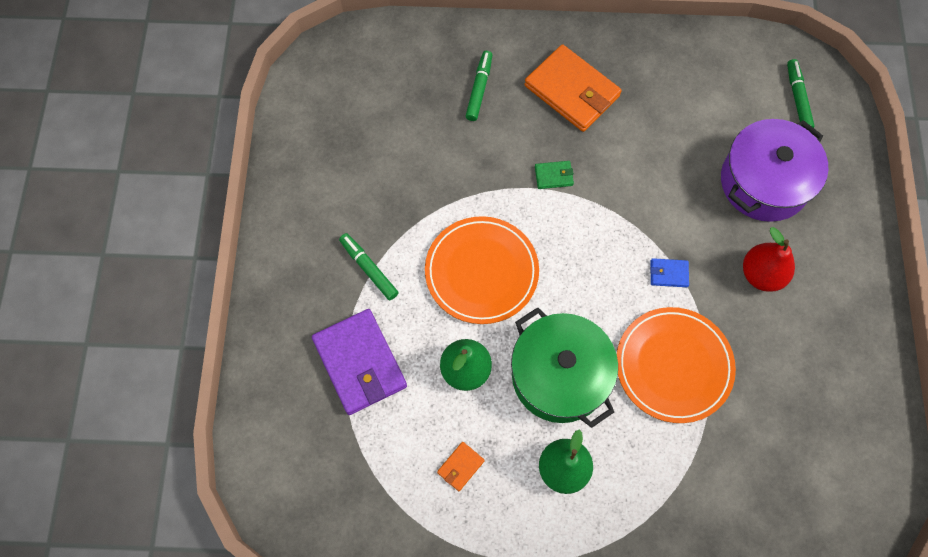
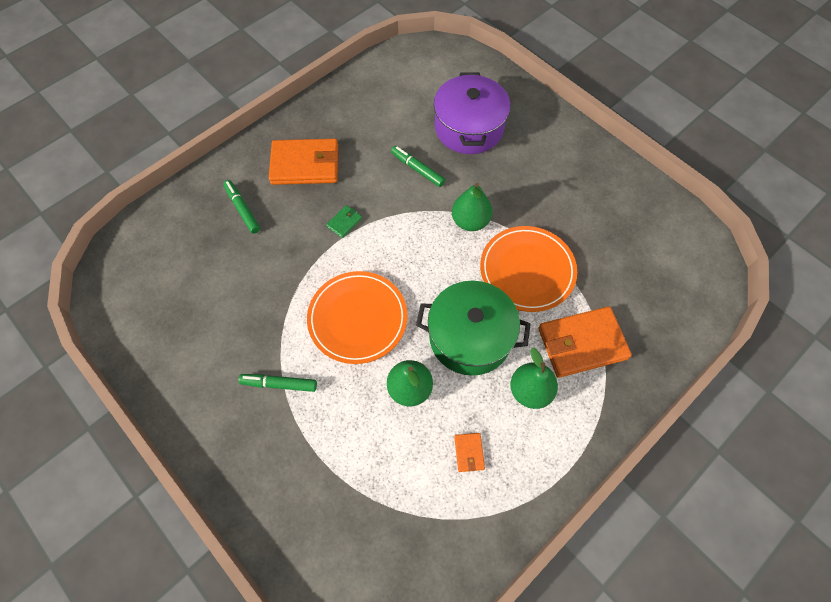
camera: 45 degrees left, 5 degrees down
purple wallet [312,309,407,415] -> none
blue wallet [651,258,689,287] -> green pear [452,183,492,231]
red pear [743,227,795,292] -> none
green marker [787,59,815,128] -> green marker moved to [391,146,445,187]
none -> orange wallet [538,306,632,378]

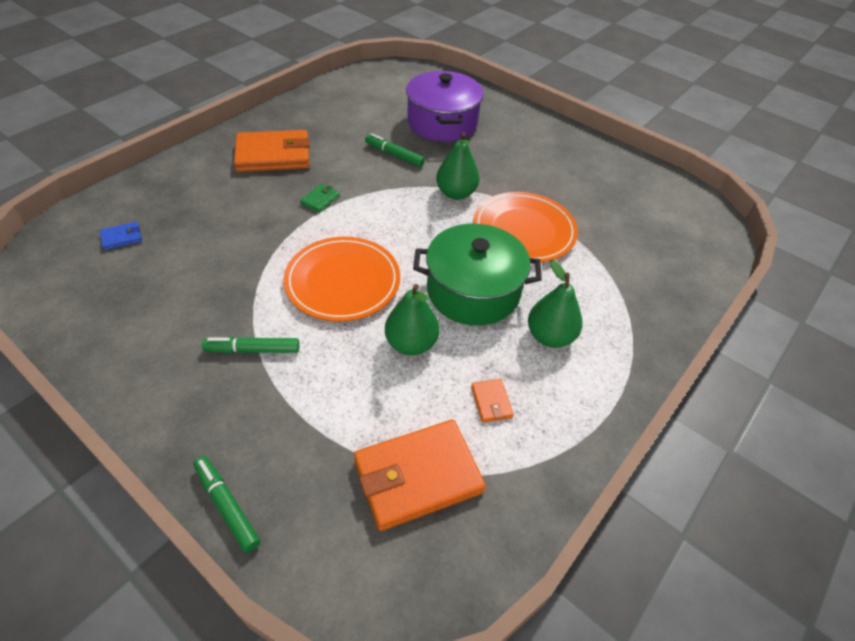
camera: 10 degrees left, 15 degrees down
green marker [223,180,260,234] -> green marker moved to [193,456,260,553]
orange wallet [538,306,632,378] -> orange wallet moved to [354,419,486,531]
none -> blue wallet [100,222,142,250]

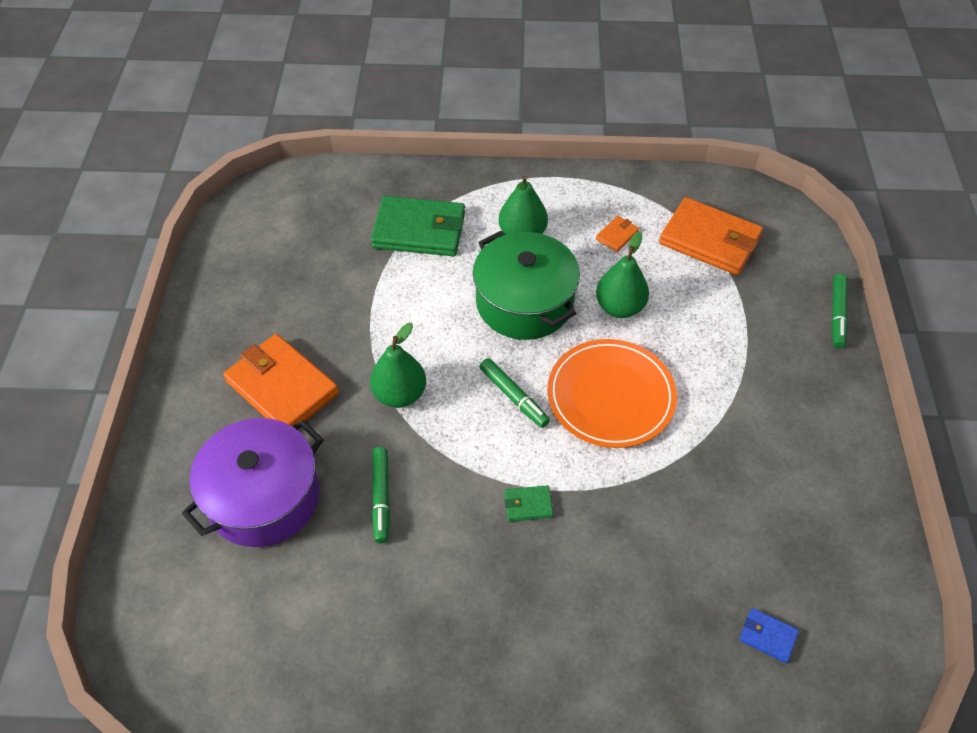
camera: 125 degrees left, 5 degrees up
green marker [202,337,299,353] -> green marker moved to [480,358,550,428]
orange wallet [234,130,310,172] -> orange wallet moved to [223,334,339,426]
orange plate [473,192,578,262] -> none
none -> green wallet [371,196,465,256]

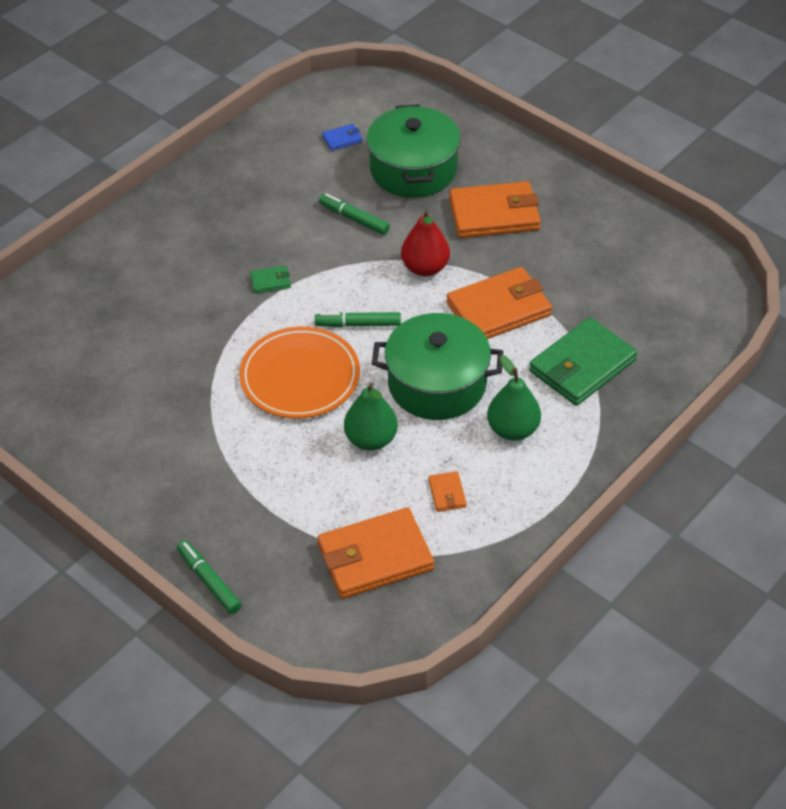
camera: 130 degrees right, 5 degrees down
purple pot [182,418,324,547] -> green pot [367,104,460,198]
green pear [370,323,426,408] -> red pear [401,209,450,276]
green wallet [504,485,553,522] -> green wallet turned 45 degrees clockwise [250,266,291,293]
blue wallet [739,608,799,663] -> blue wallet moved to [322,124,363,151]
none -> orange wallet [446,267,552,339]

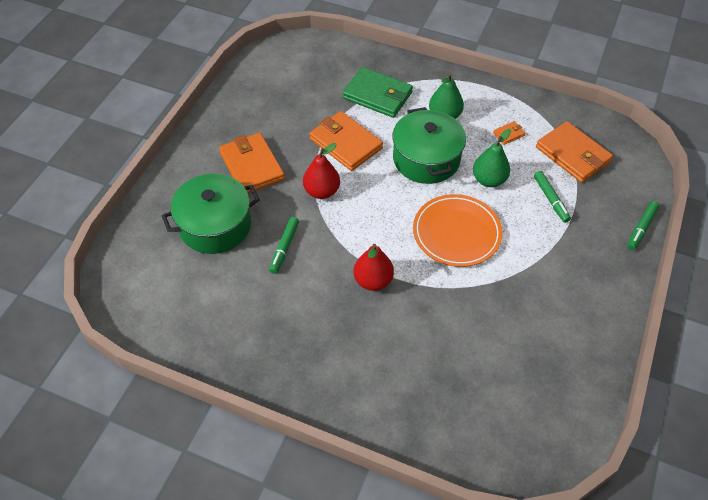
camera: 110 degrees left, 5 degrees up
green wallet [250,266,291,293] -> red pear [353,244,394,291]
green marker [315,312,401,327] -> green marker moved to [534,171,571,223]
blue wallet [322,124,363,151] -> none

